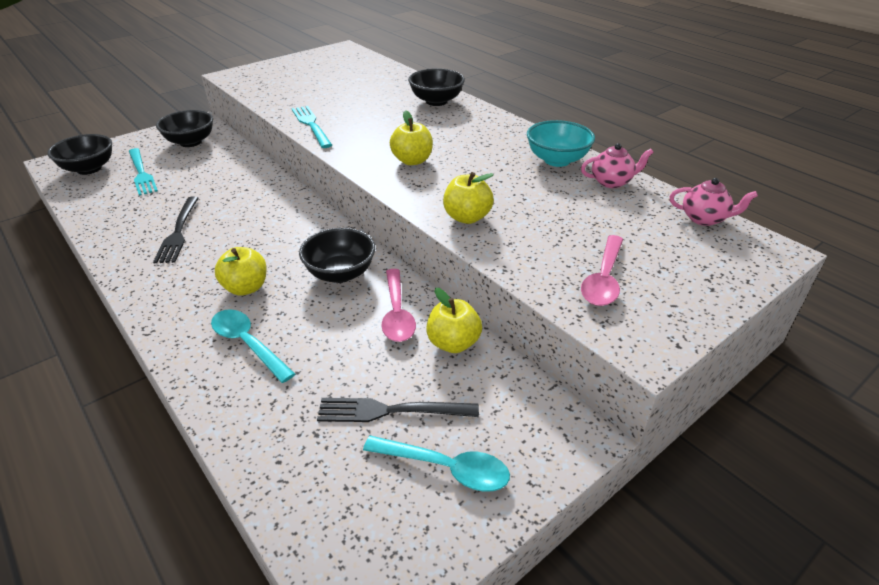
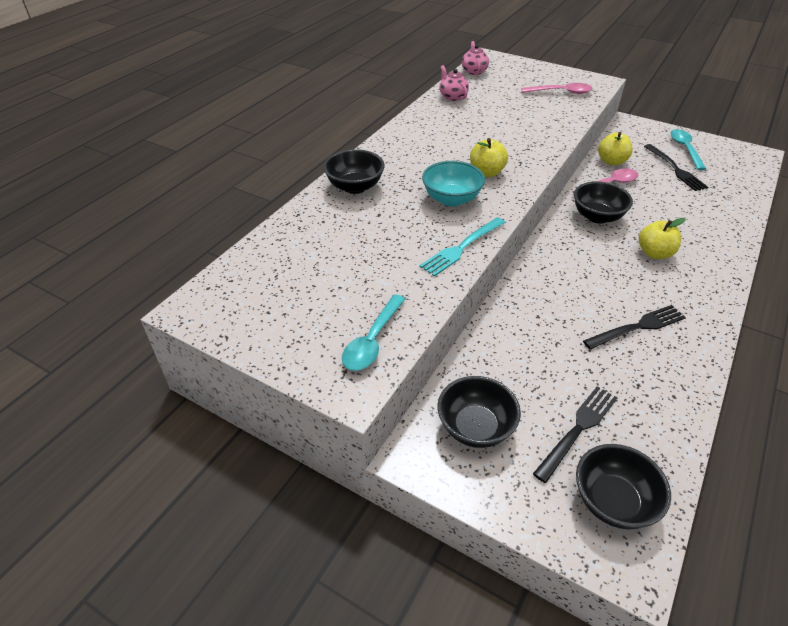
camera: 110 degrees left, 5 degrees up
turquoise fork [129,148,158,196] -> black fork [533,386,617,483]
turquoise spoon [211,309,295,383] -> turquoise spoon moved to [342,294,405,371]
yellow apple [443,172,494,224] -> none
turquoise bowl [527,120,595,167] -> turquoise bowl moved to [422,161,485,206]

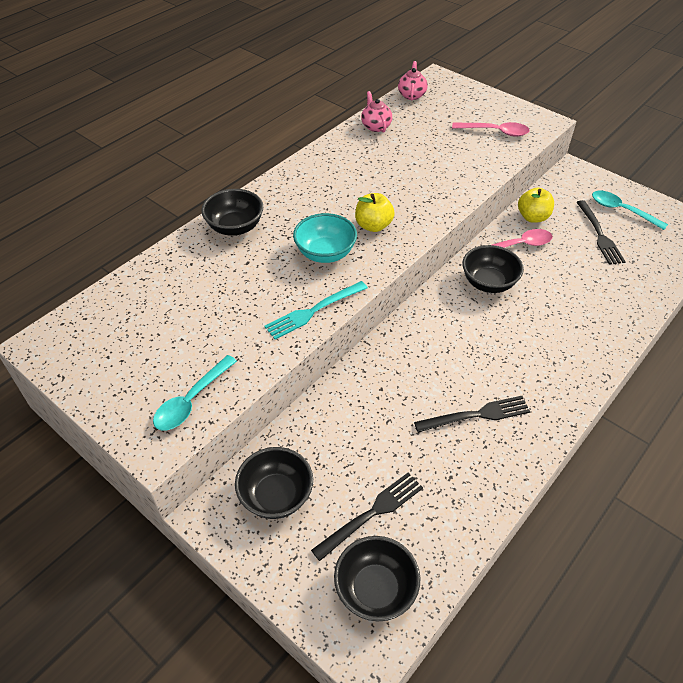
camera: 10 degrees right, 5 degrees up
yellow apple [639,218,686,259] -> none
turquoise spoon [670,129,706,170] -> turquoise spoon turned 60 degrees counterclockwise [592,191,668,230]

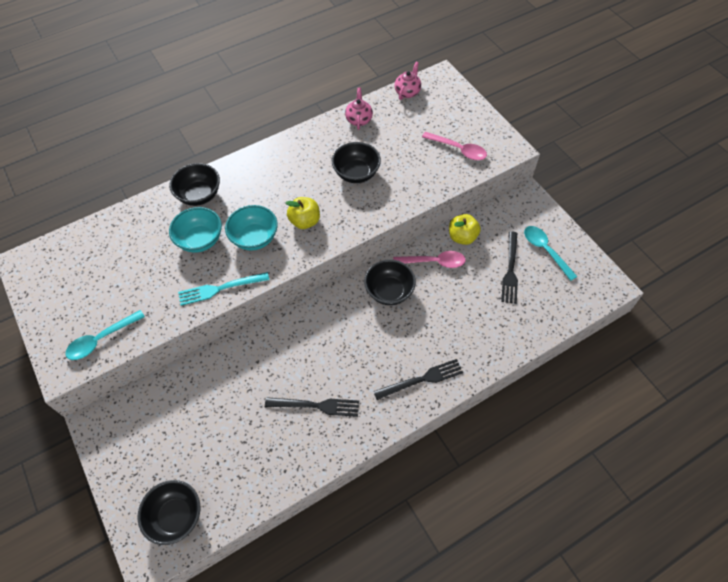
camera: 20 degrees right, 10 degrees up
black bowl [235,447,313,519] -> black bowl moved to [332,142,381,183]
black fork [311,472,423,561] -> black fork moved to [373,359,463,400]
none -> turquoise bowl [169,207,222,253]

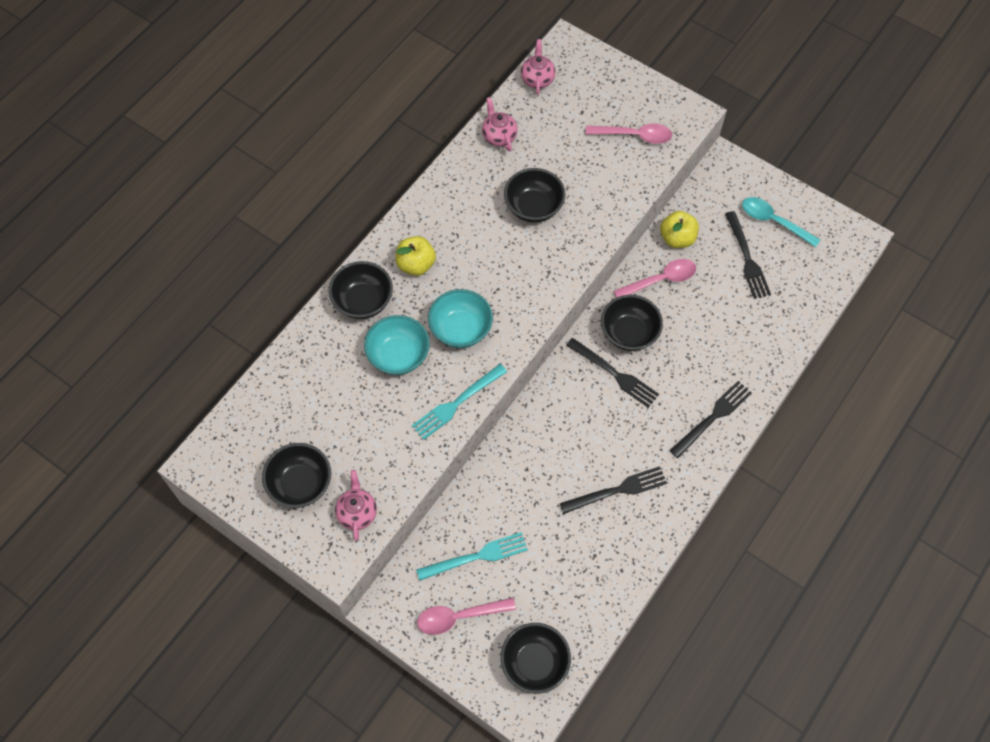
camera: 25 degrees left, 5 degrees up
turquoise spoon [65,310,145,360] -> pink teapot [335,470,377,541]
yellow apple [286,197,320,229] -> yellow apple moved to [395,236,436,276]
none -> black bowl [262,443,331,508]
none -> turquoise fork [416,532,528,581]
none -> pink spoon [417,598,516,635]
none -> black fork [566,338,659,408]

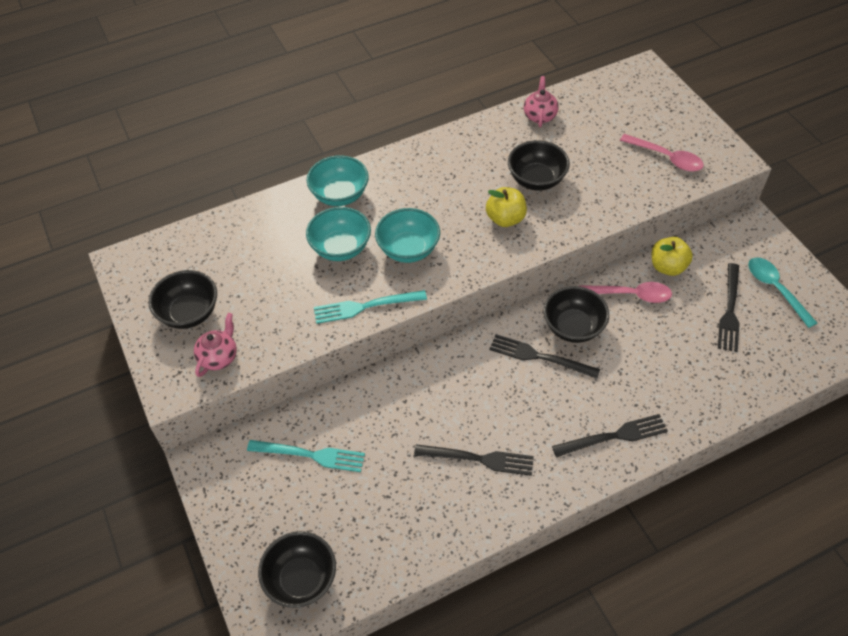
camera: 30 degrees right, 10 degrees down
black bowl [329,261,393,319] -> turquoise bowl [307,155,369,206]
yellow apple [395,236,436,276] -> yellow apple moved to [486,187,527,227]
pink spoon [417,598,516,635] -> none
pink teapot [521,39,556,95] -> none
black fork [566,338,659,408] -> black fork turned 135 degrees clockwise [489,334,600,379]

